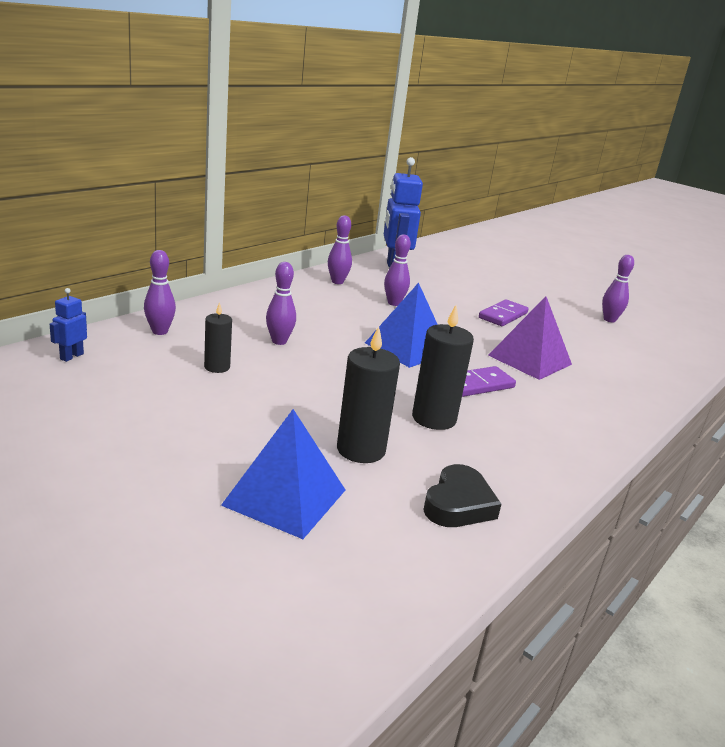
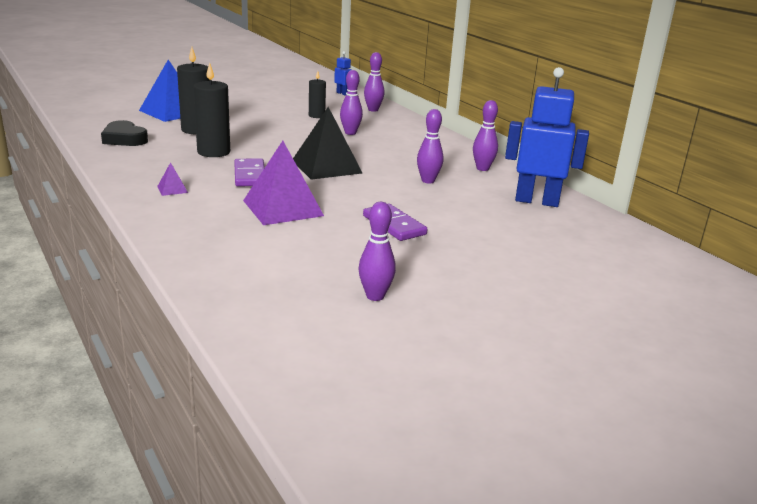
camera: 110 degrees right, 0 degrees up
blue pyramid [365,283,438,368] -> black pyramid [293,107,362,180]
none -> purple pyramid [157,162,188,196]

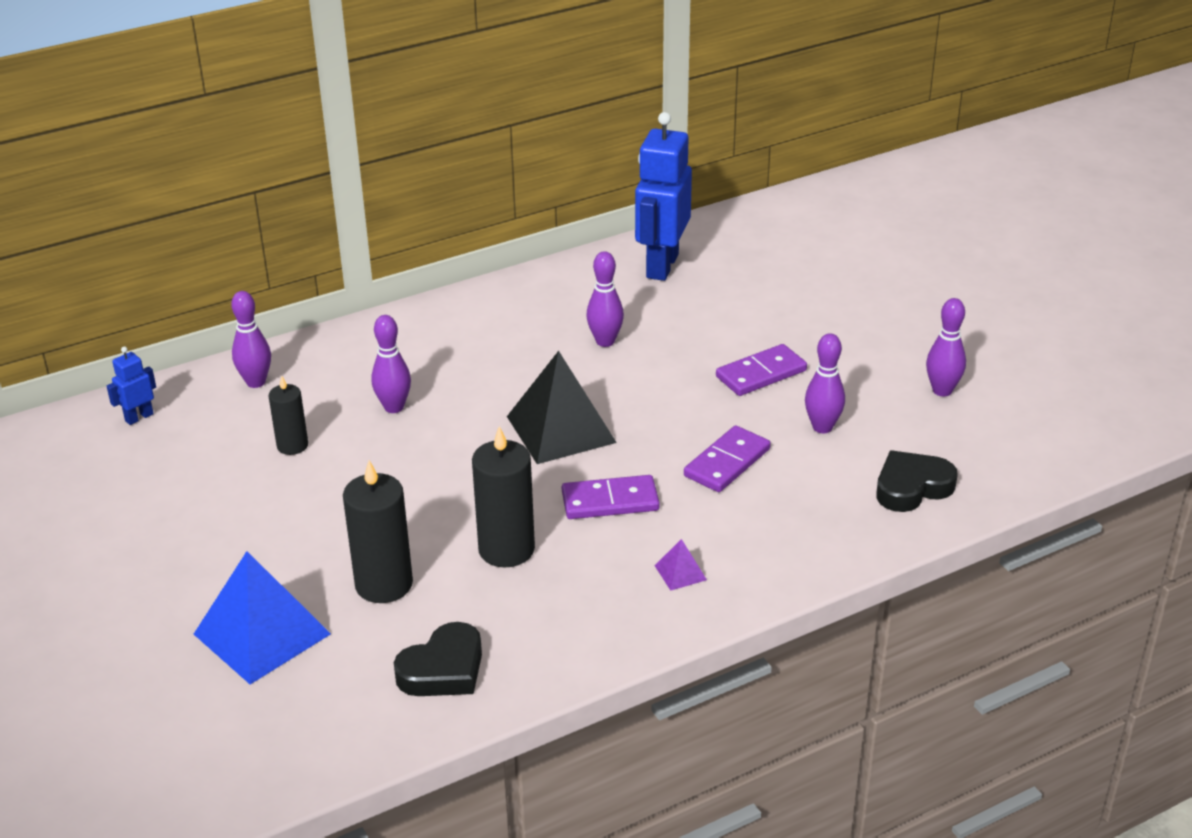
camera: 85 degrees left, 10 degrees up
purple pyramid [243,141,324,225] -> purple domino [684,425,771,492]
purple bowling pin [473,100,498,171] -> purple bowling pin moved to [805,333,845,433]
none -> black heart [876,450,958,512]

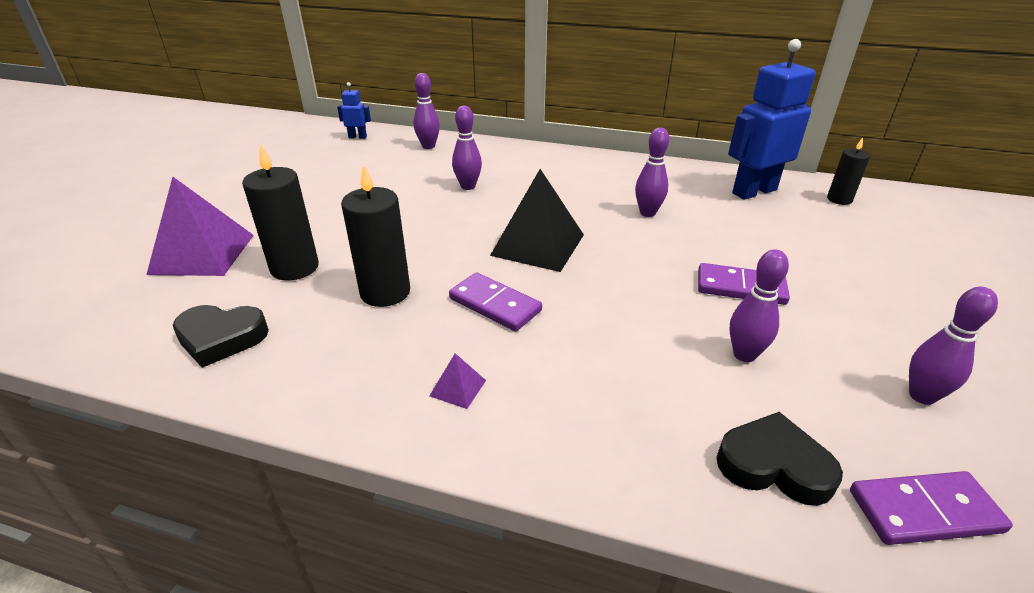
camera: 45 degrees right, 0 degrees up
blue pyramid [194,551,331,684] -> purple pyramid [146,177,254,276]
black candle [268,376,308,455] -> black candle moved to [827,138,870,205]
purple domino [684,425,771,492] -> purple domino moved to [850,471,1013,545]

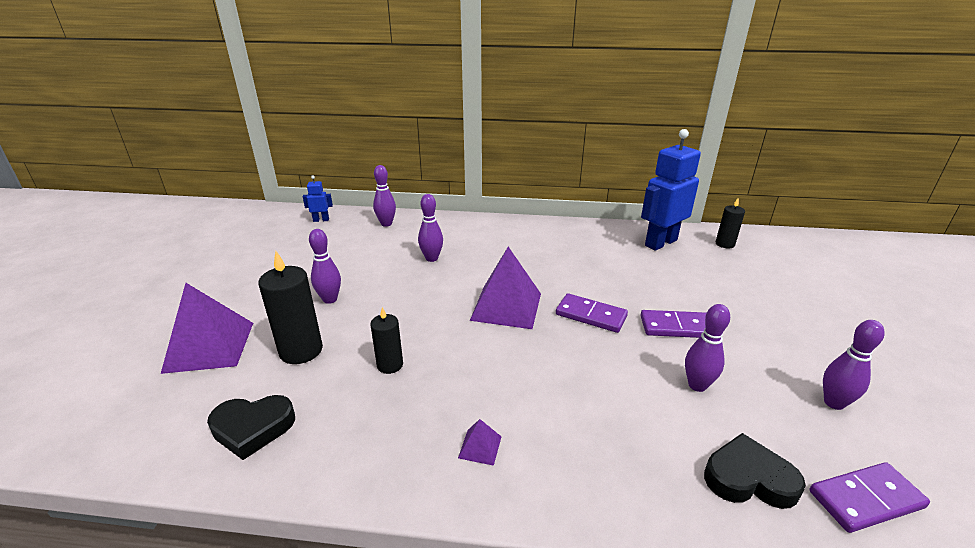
camera: 10 degrees left, 5 degrees down
black candle [341,164,410,307] -> black candle [370,307,403,374], size x0.60
purple domino [449,272,542,331] -> purple domino moved to [556,293,628,333]
black pyramid [490,169,584,272] -> purple pyramid [470,247,541,329]
purple bowling pin [635,127,669,217] -> purple bowling pin moved to [309,229,341,304]

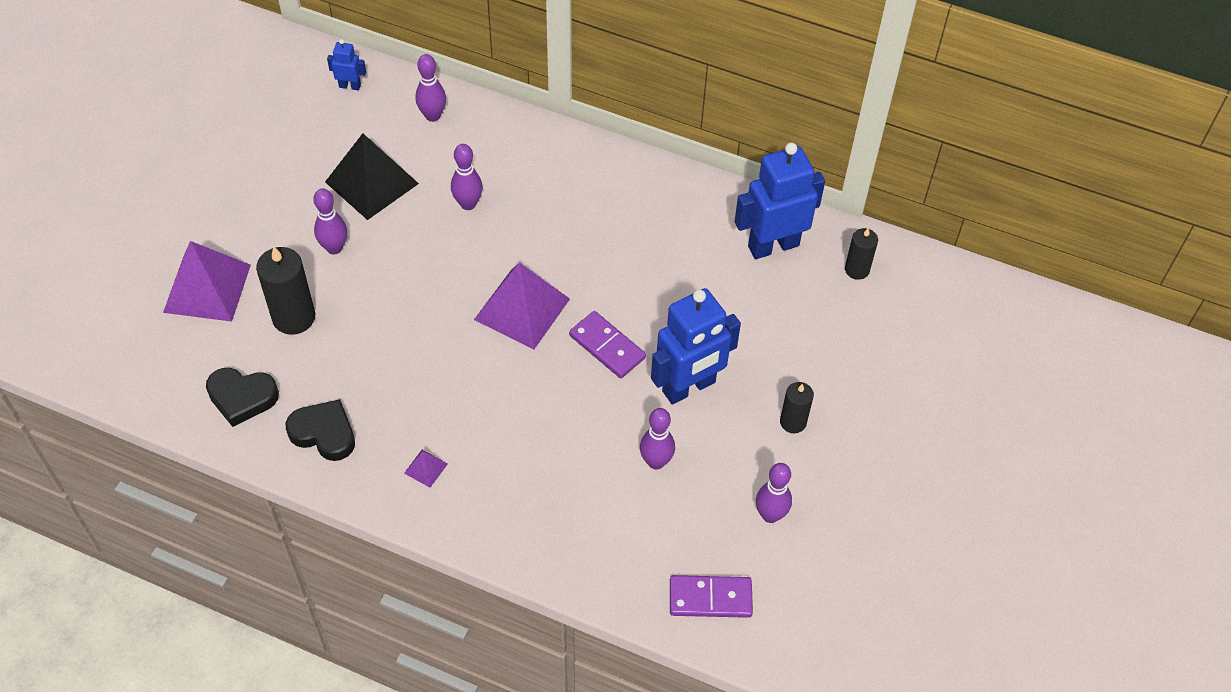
camera: 15 degrees right, 25 degrees up
black candle [370,307,403,374] -> black candle moved to [780,382,814,433]
purple domino [640,310,706,338] -> blue robot [651,288,741,405]
black heart [704,433,806,509] -> black heart moved to [286,399,355,461]
none -> black pyramid [325,133,419,220]

